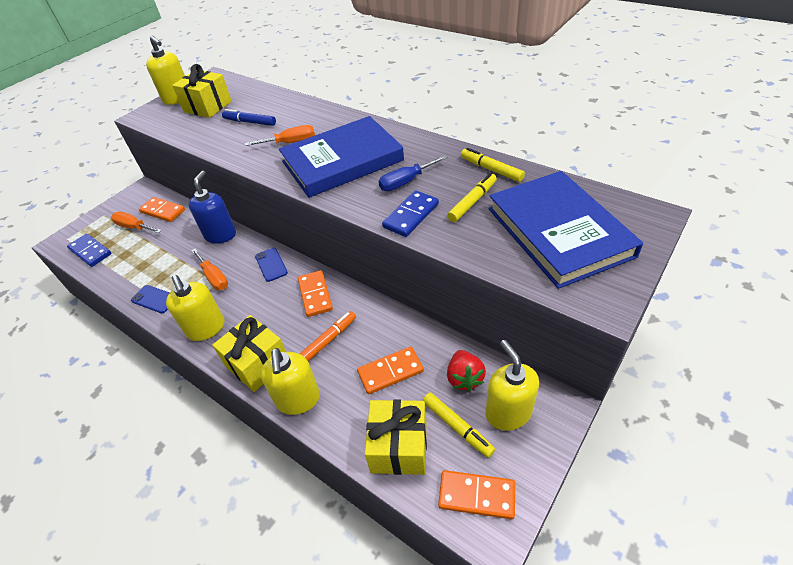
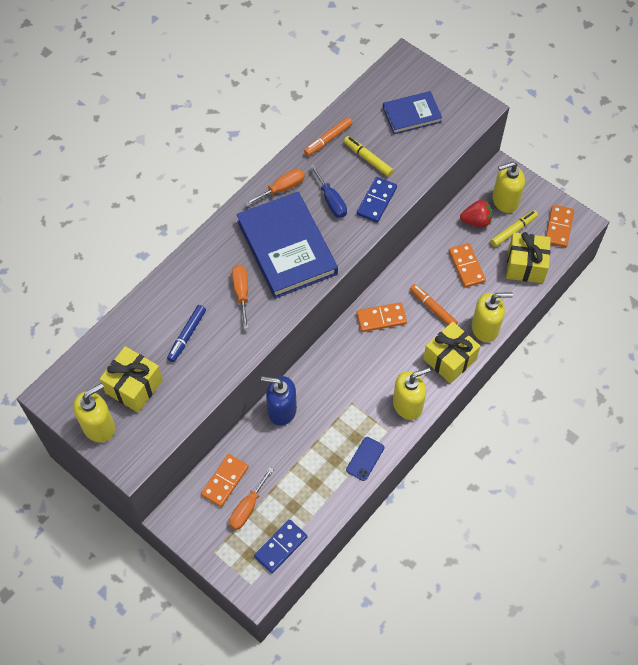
camera: 90 degrees left, 15 degrees up
orange screwdriver [191,248,228,290] -> orange screwdriver moved to [245,169,305,206]
blue phone [255,248,288,282] -> none
blue domino [382,190,439,237] -> blue domino turned 75 degrees clockwise [357,177,397,223]
yellow marker [461,148,525,182] -> orange marker [304,117,353,156]
blue book [489,171,643,289] -> blue book [383,91,442,134], size x0.55

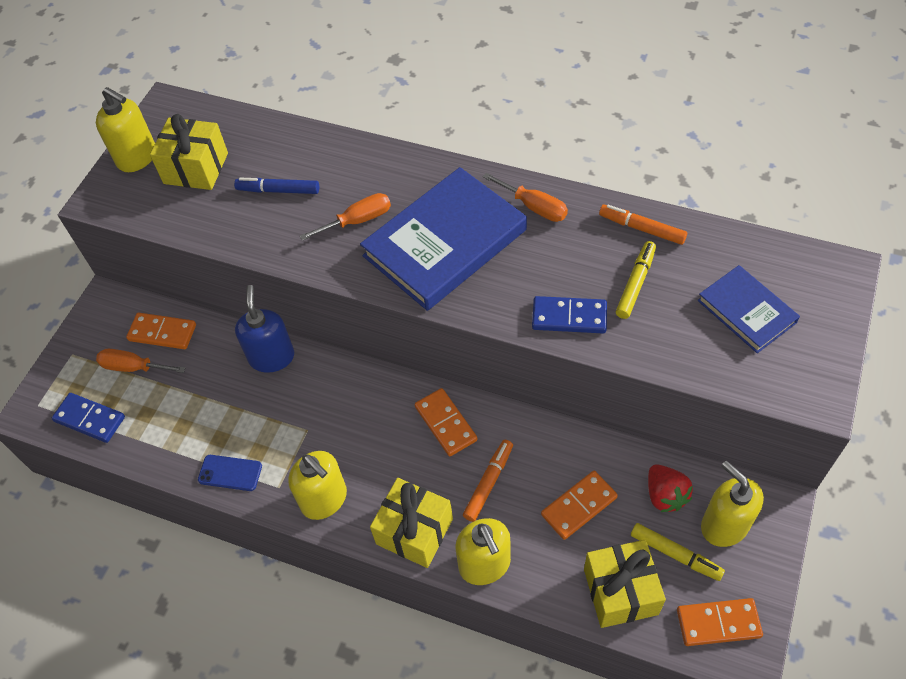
camera: 75 degrees right, 5 degrees down
blue screwdriver [310,164,347,218] -> none

